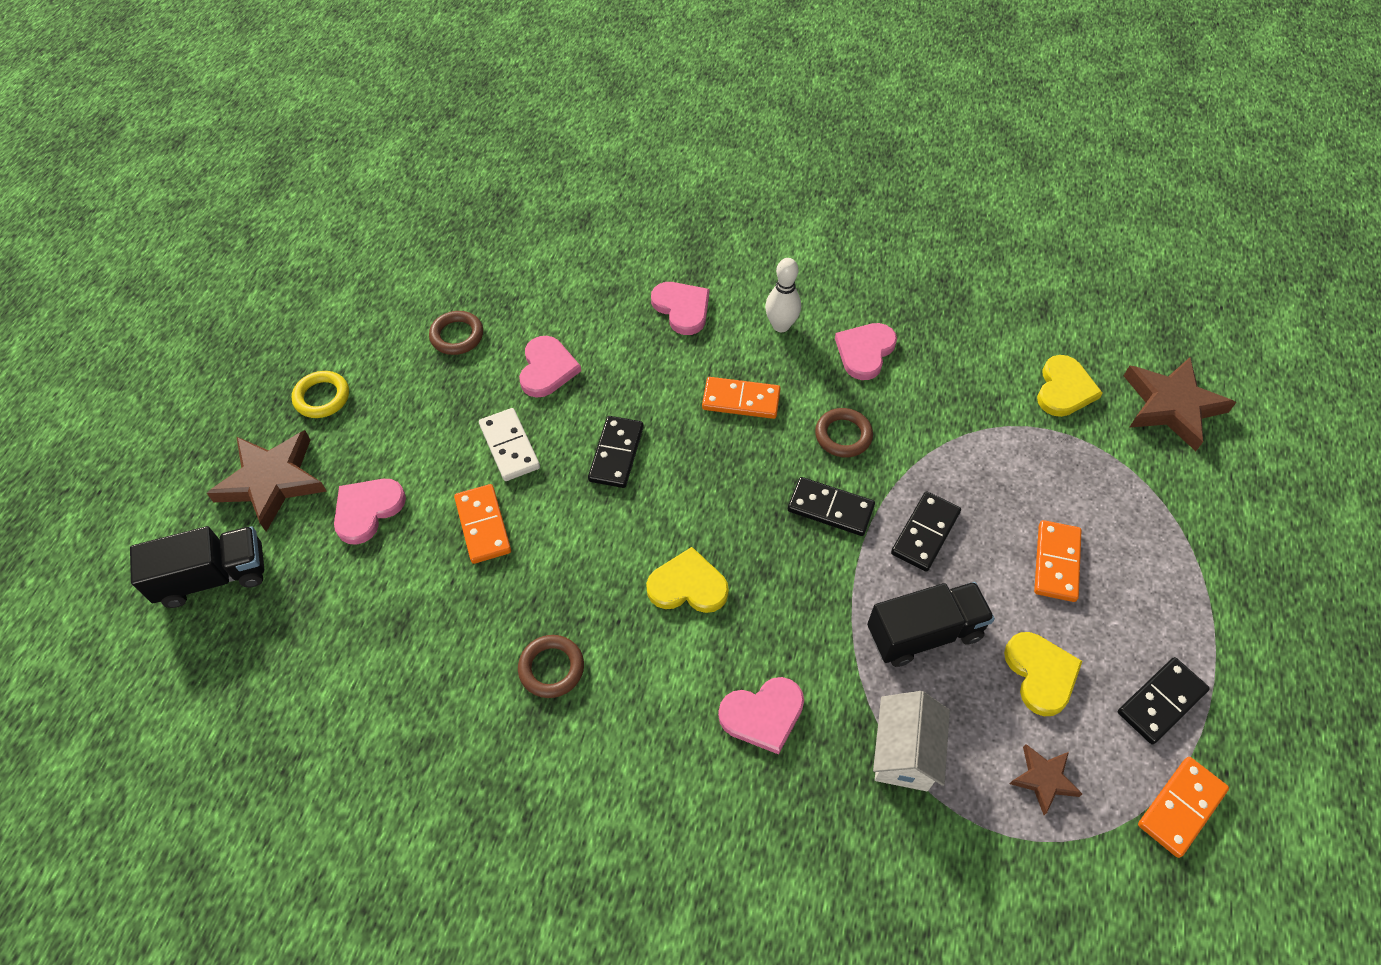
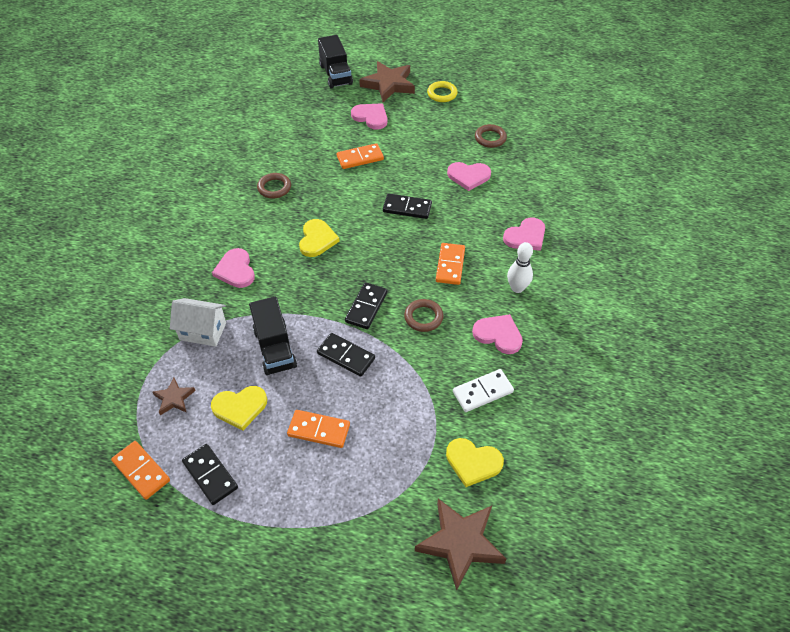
camera: 90 degrees right, 5 degrees down
white domino [479,408,540,481] -> white domino moved to [453,369,514,412]

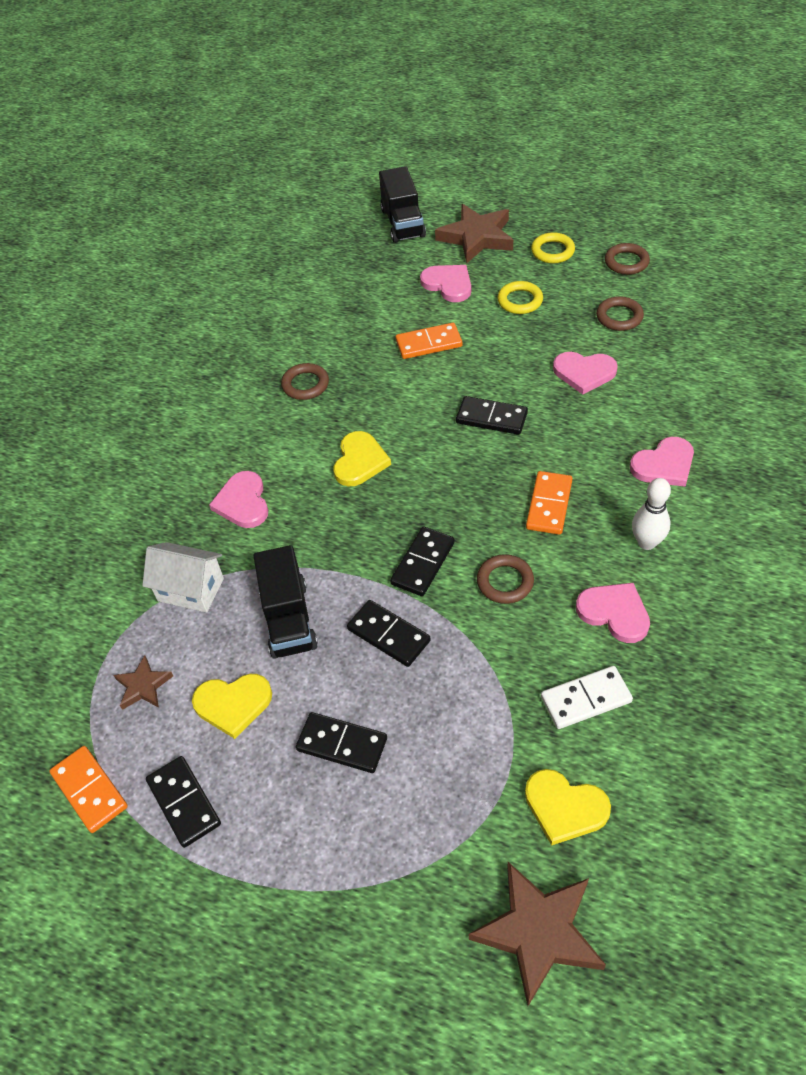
camera: 10 degrees right, 0 degrees up
orange domino [287,410,350,448] -> black domino [296,712,387,773]
none -> yellow ring [498,281,543,314]
none -> brown ring [605,243,650,275]

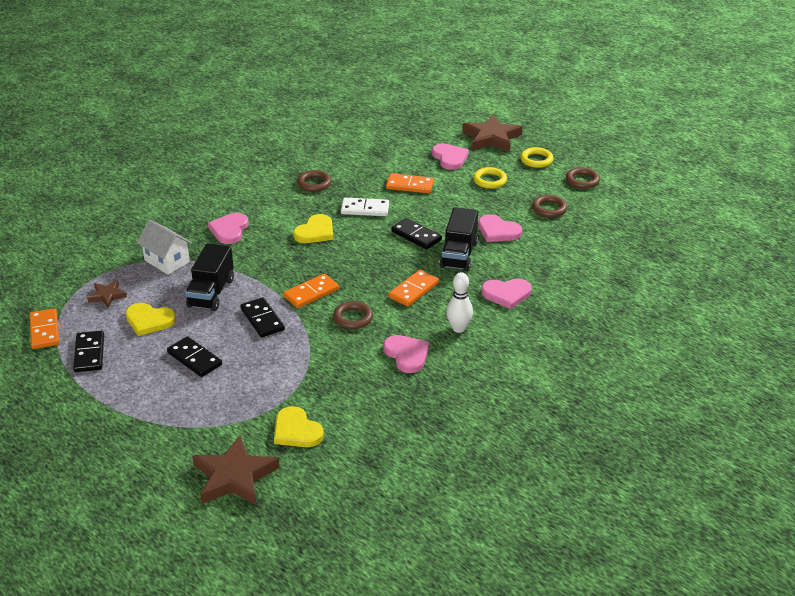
camera: 20 degrees right, 15 degrees down
black truck [379,166,426,243] -> black truck moved to [439,207,478,271]
black domino [390,527,455,596] -> orange domino [283,274,339,308]
white domino [541,666,633,729] -> white domino moved to [341,198,389,216]

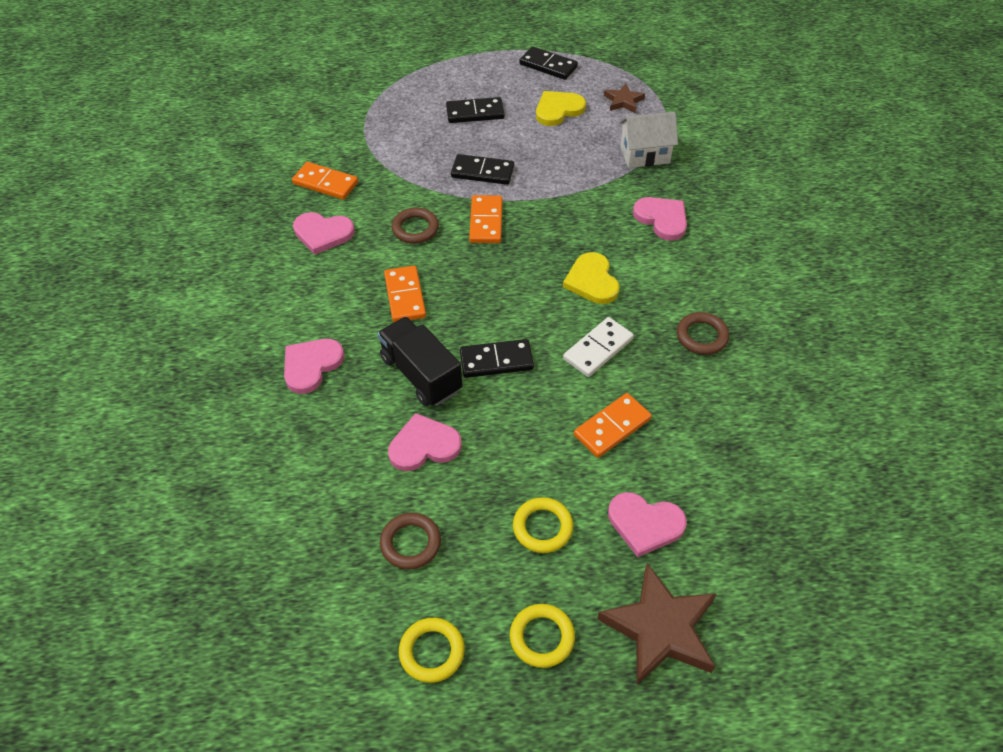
camera: 130 degrees right, 15 degrees up
orange domino [29,308,59,349] -> orange domino moved to [292,162,358,200]
black truck [185,243,234,311] -> none
brown star [192,435,279,505] -> none
yellow heart [274,406,324,447] -> none
white bowling pin [447,272,473,333] -> none
brown ring [566,167,600,189] -> yellow ring [399,618,465,683]

